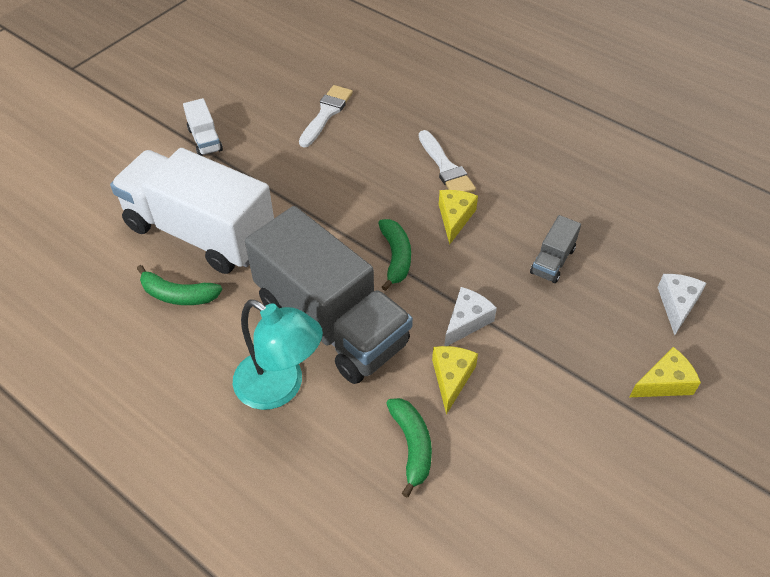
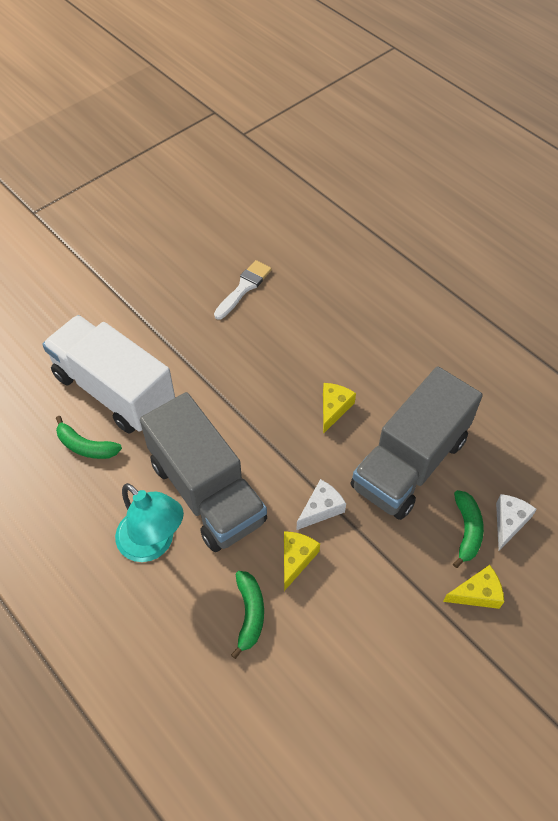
camera: 10 degrees right, 5 degrees up
white truck [183,98,223,156] -> none
green banana [378,219,411,291] -> green banana moved to [453,490,484,568]
white brush [419,130,476,193] -> none
grey truck [530,215,581,283] -> grey truck [351,366,483,520], size x2.48

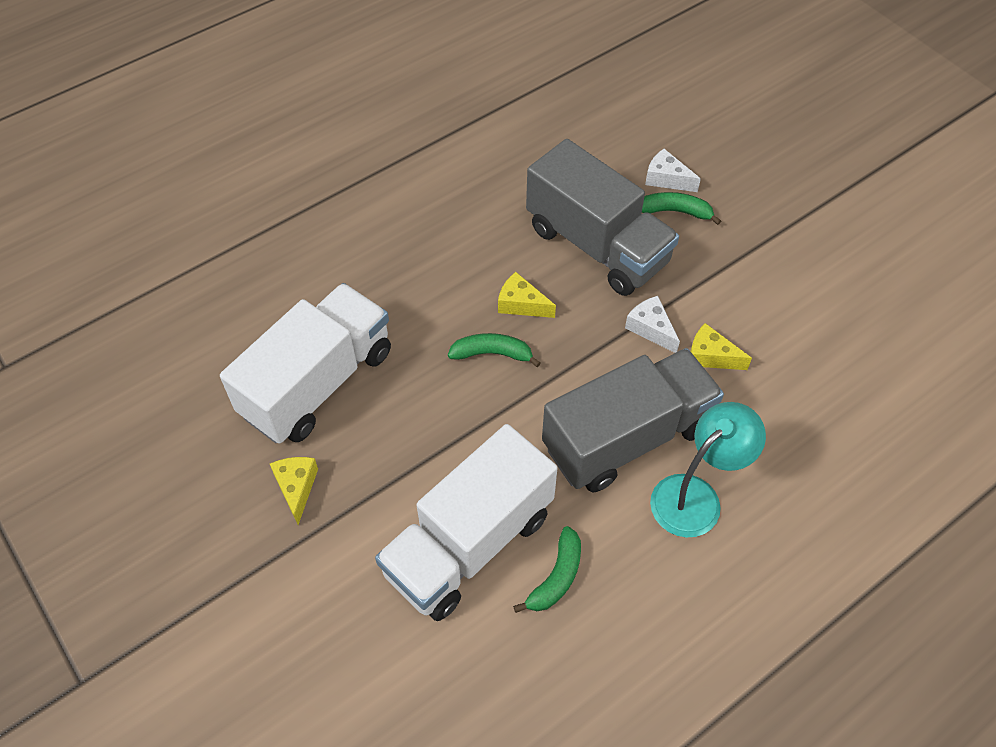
camera: 85 degrees left, 0 degrees up
white brush [214,260,272,320] -> white truck [220,283,391,444]
green banana [231,571,264,659] -> green banana moved to [448,333,541,367]
yellow cheese [443,565,504,609] -> yellow cheese moved to [270,457,318,525]

